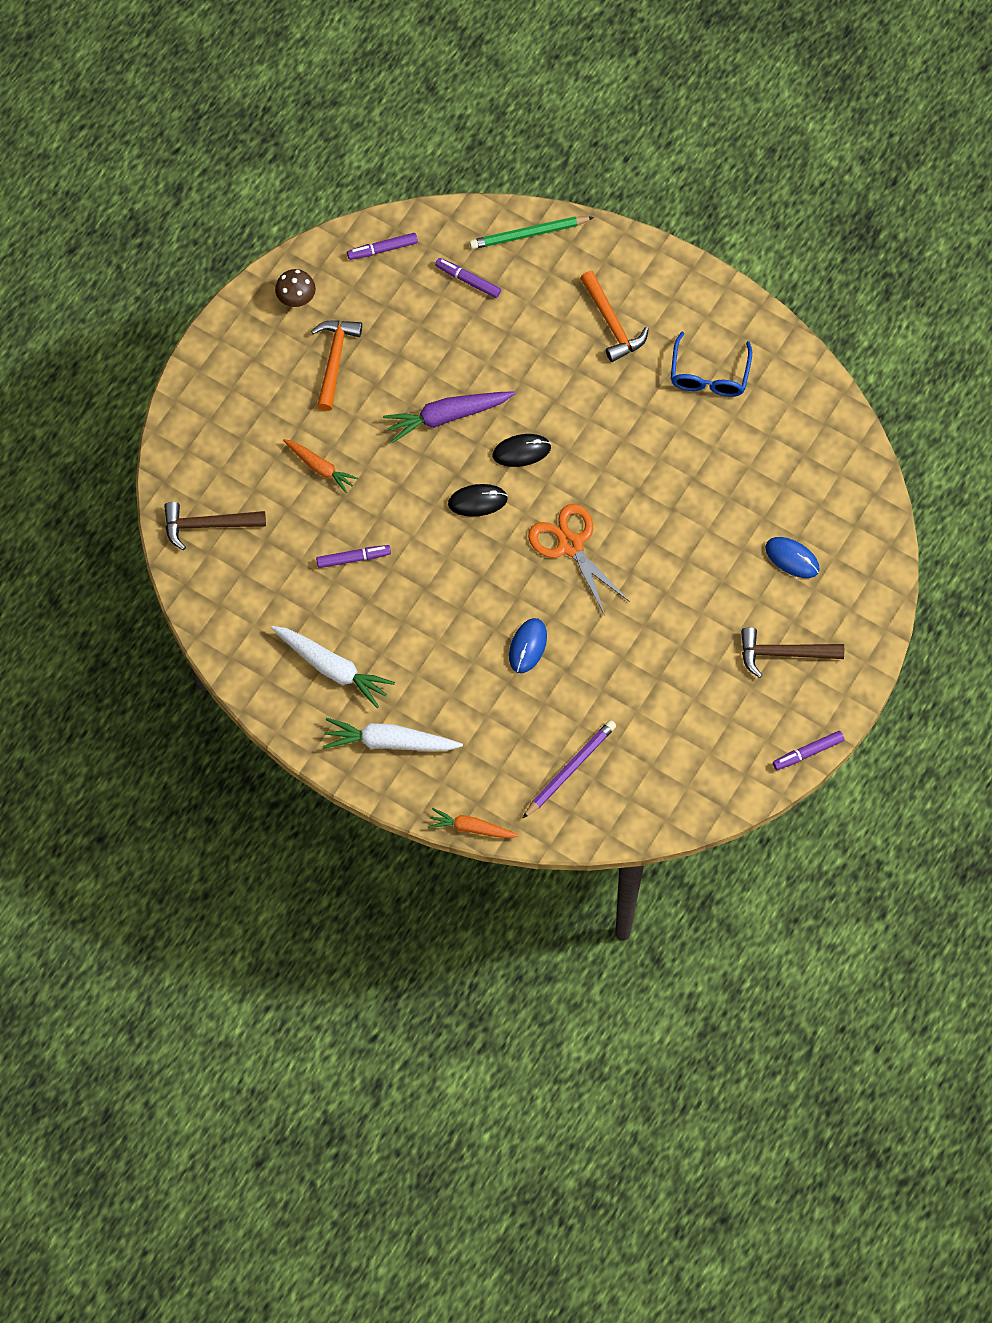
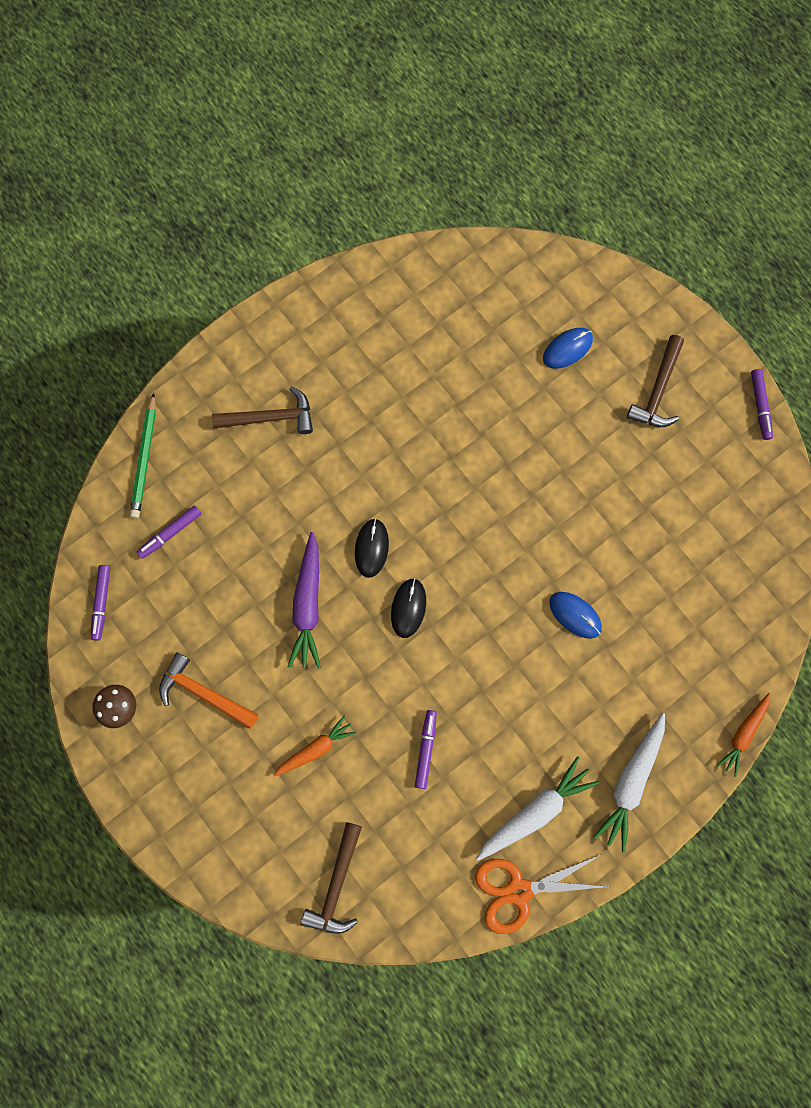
camera: 70 degrees left, 10 degrees up
purple pencil [522,720,616,819] -> none
orange scissors [528,504,630,615] -> orange scissors moved to [475,854,609,934]
orange hammer [580,271,649,362] -> brown hammer [212,386,313,434]
blue glasses [671,332,752,397] -> none

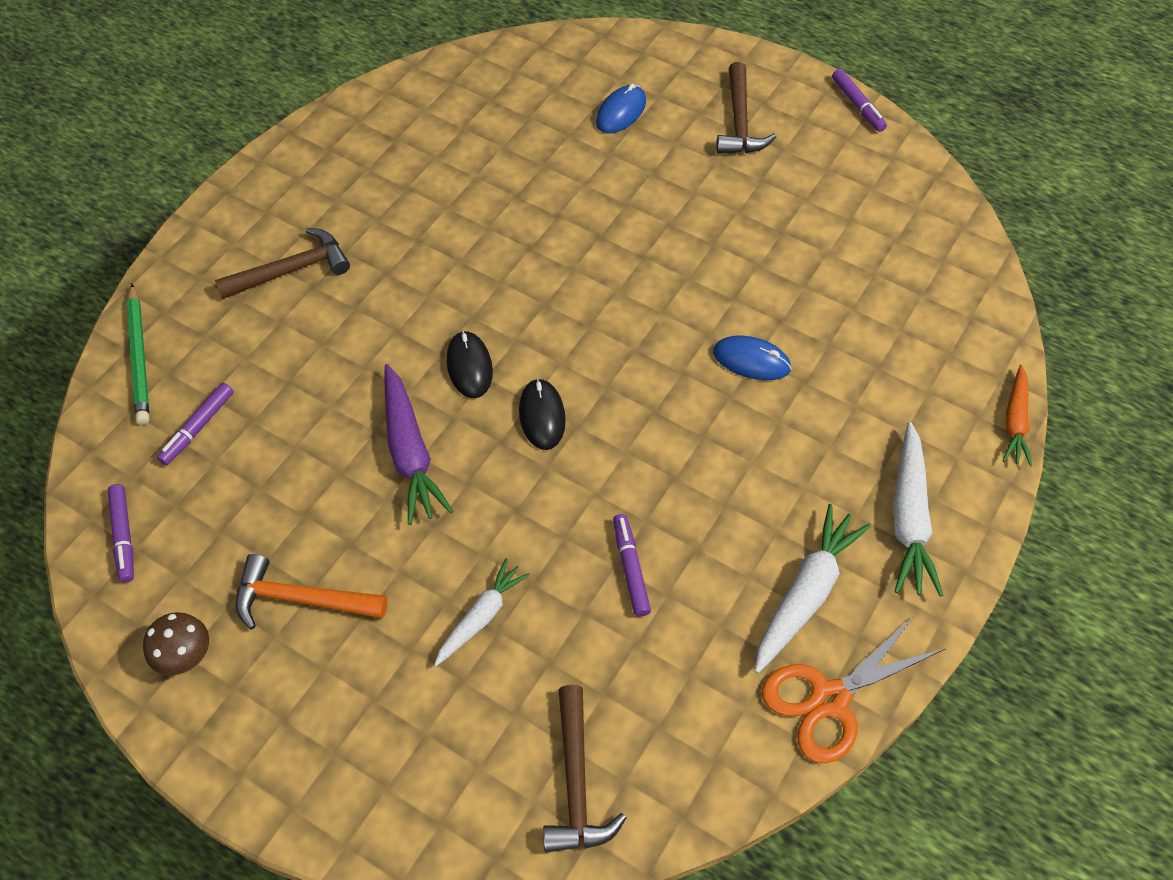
camera: 20 degrees left, 20 degrees down
orange carrot [273,715,356,777] -> white carrot [434,558,530,666]

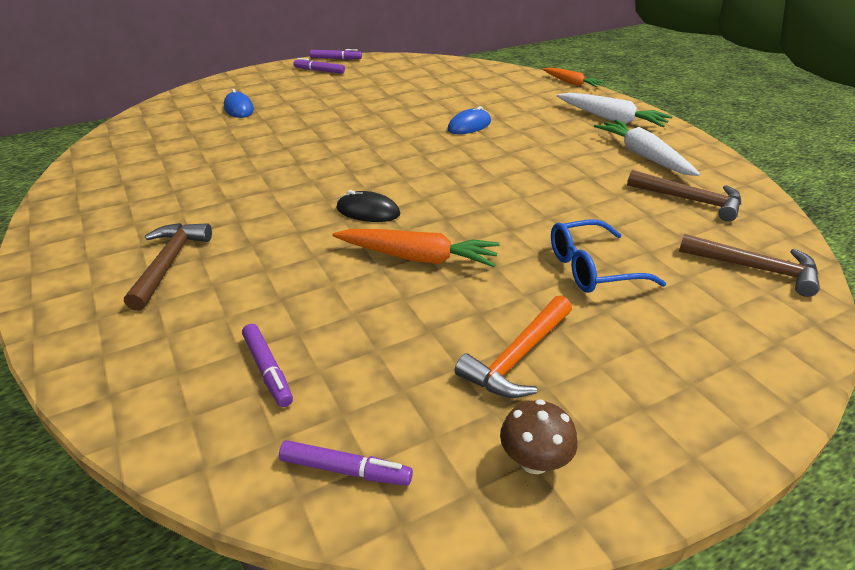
camera: 60 degrees left, 20 degrees down
green pencil [127,284,150,425] -> none
purple carrot [384,364,453,525] -> orange carrot [332,229,500,267]
white carrot [434,558,530,666] -> blue glasses [551,220,666,293]
black mouse [519,378,566,450] -> none
purple marker [613,514,651,617] -> purple marker moved to [293,58,345,74]
brown hammer [716,62,776,154] -> brown hammer moved to [627,170,741,221]
orange scissors [762,615,946,764] -> none

